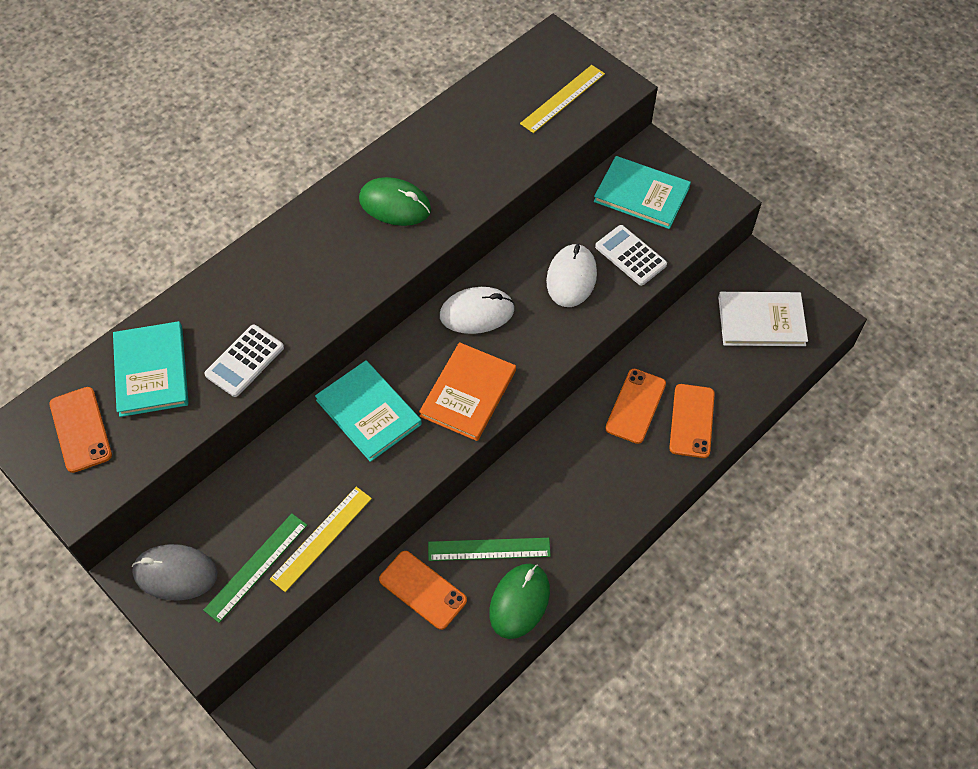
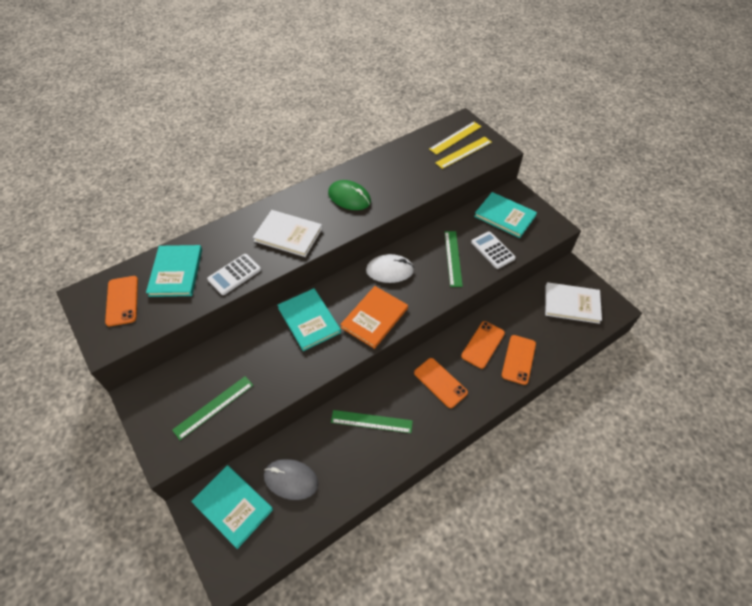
camera: 10 degrees right, 5 degrees down
grey mouse [132,544,217,601] -> grey mouse moved to [264,459,319,500]
yellow ruler [270,487,372,592] -> yellow ruler moved to [429,122,482,155]
orange phone [379,551,467,630] -> orange phone moved to [414,358,468,408]
green mouse [489,564,550,639] -> none
white mouse [546,244,597,307] -> green ruler [445,231,463,287]
none -> turquoise book [191,465,273,549]
none -> white book [253,210,322,257]

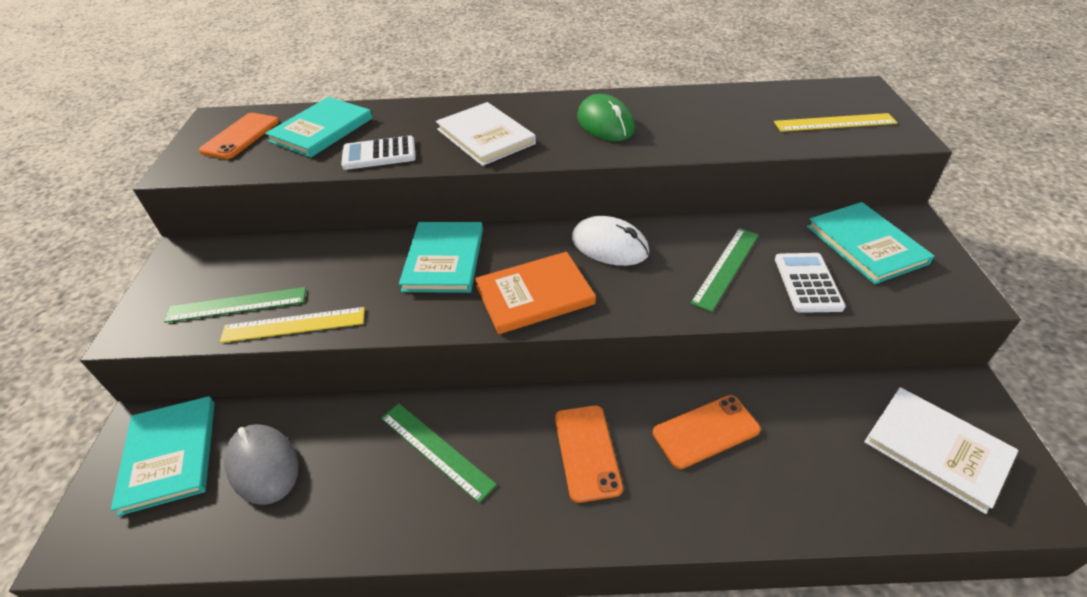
camera: 35 degrees right, 10 degrees down
yellow ruler [429,122,482,155] -> yellow ruler moved to [220,307,365,343]
orange phone [501,335,536,385] -> none

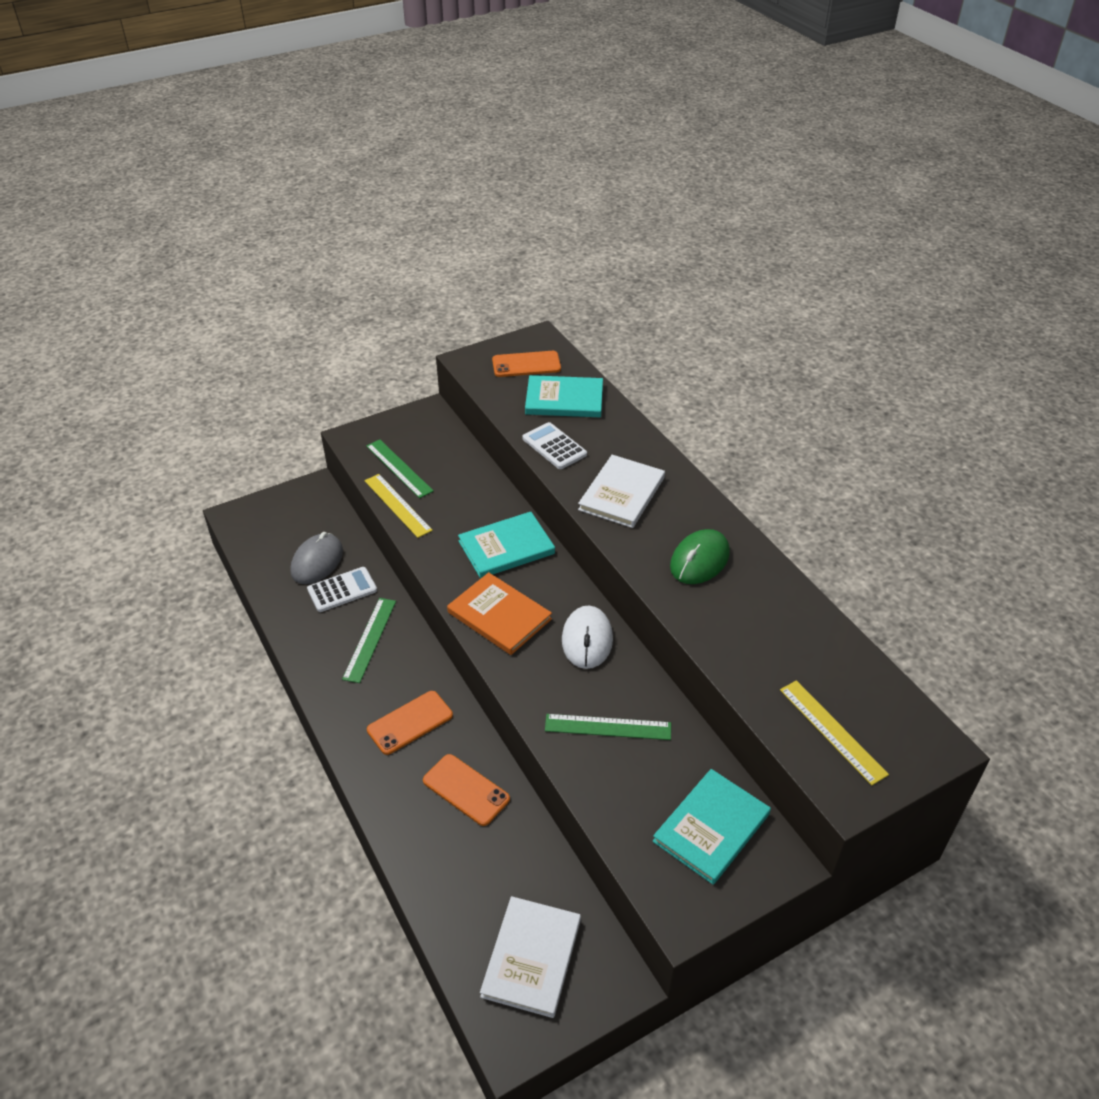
camera: 60 degrees right, 0 degrees up
turquoise book [111,396,215,516] -> none
white calculator [775,253,846,313] -> white calculator moved to [307,567,377,612]

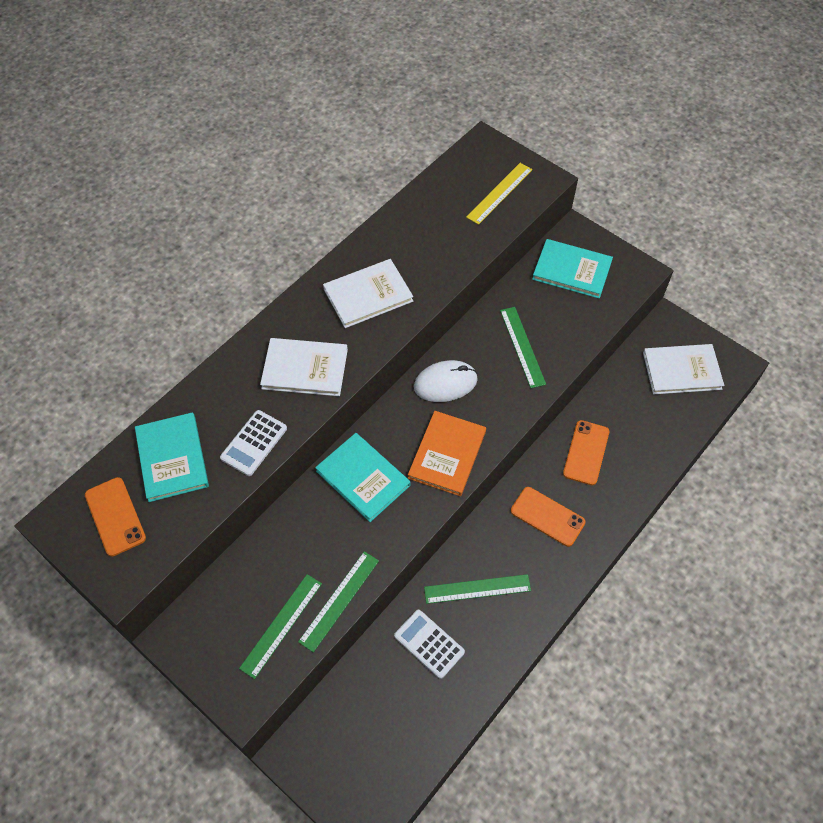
camera: 110 degrees left, 15 degrees up
grey mouse [290,532,343,584] -> none
yellow ruler [365,474,433,538] -> green ruler [298,551,379,652]
green mouse [670,529,730,584] -> white book [323,259,413,328]

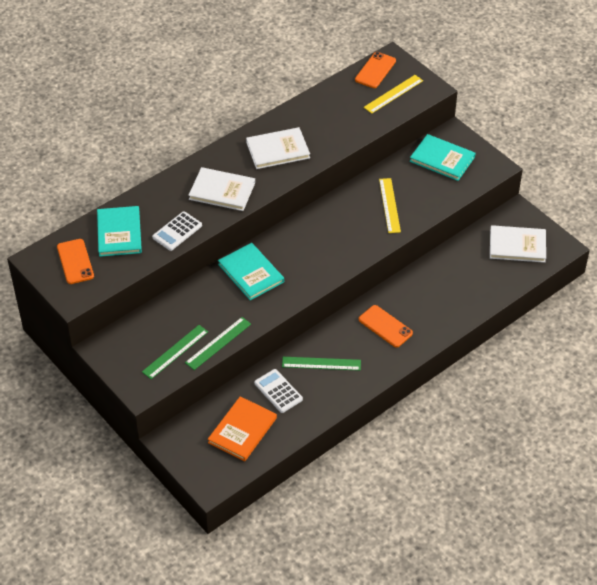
camera: 10 degrees right, 10 degrees down
orange book [408,411,486,496] -> orange book moved to [208,396,277,461]
white mouse [414,360,478,402] -> none
green ruler [500,307,546,388] -> yellow ruler [379,178,401,233]
orange phone [563,420,609,485] -> orange phone moved to [355,52,396,88]

